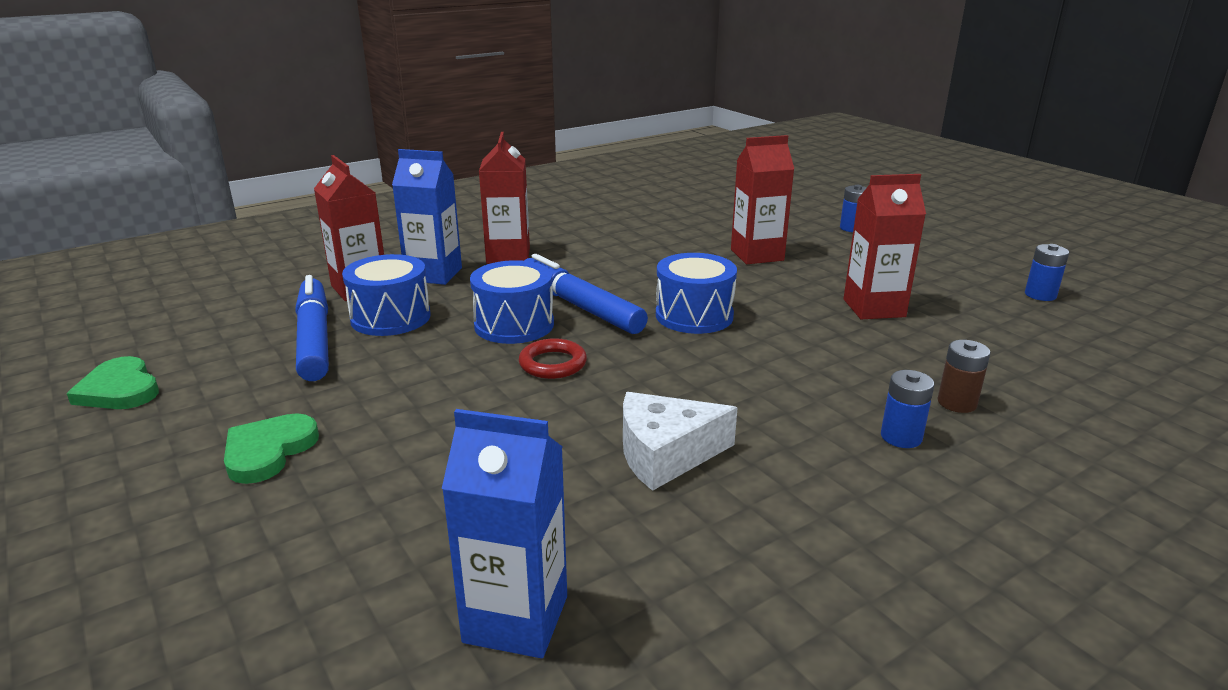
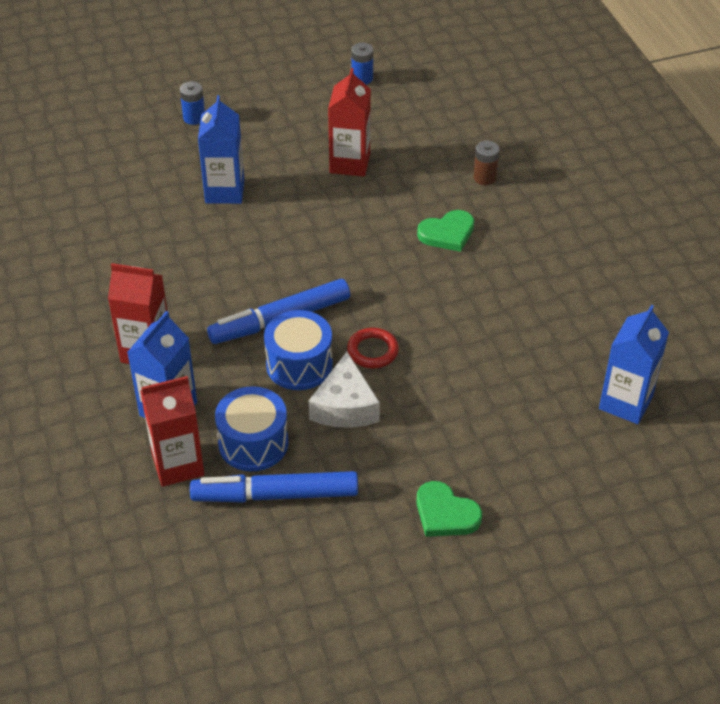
camera: 75 degrees left, 20 degrees up
green heart [66,356,159,409] -> green heart moved to [417,210,474,252]
white cheese [623,392,738,491] -> white cheese moved to [309,352,380,428]
blue drum [656,253,737,334] -> none
red carton [731,135,794,264] -> blue carton [198,95,244,204]
blue battery [881,370,934,448] -> none

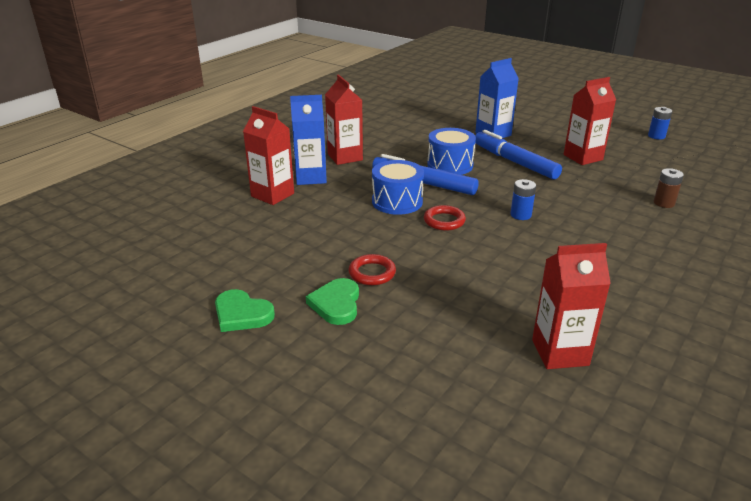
camera: 55 degrees right, 15 degrees down
blue battery [180,81,205,125] -> blue battery moved to [510,179,536,220]
blue marker [190,471,358,503] -> blue marker moved to [475,130,562,179]
blue drum [215,386,288,471] -> blue drum moved to [427,128,476,175]
white cheese [309,352,380,428] -> none
green heart [417,210,474,252] -> green heart moved to [215,289,275,332]
blue carton [599,305,669,424] -> red carton [532,243,611,369]
none -> red ring [348,254,396,285]

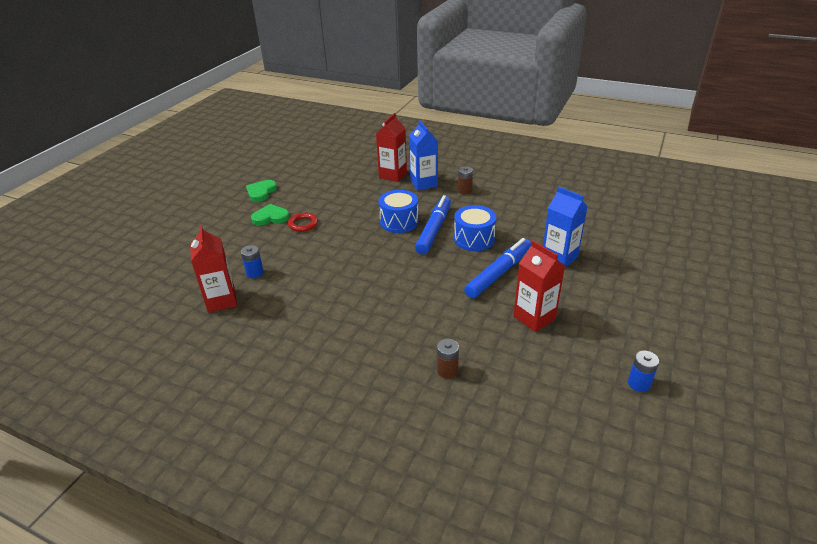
camera: 80 degrees right, 5 degrees up
red carton [325,74,363,165] -> brown battery [458,166,473,194]
red ring [424,205,466,231] -> none
blue battery [510,179,536,220] -> blue battery moved to [241,245,264,278]

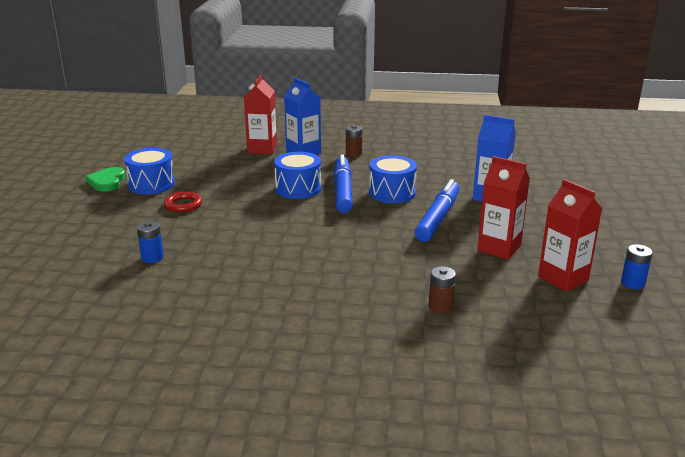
camera: 20 degrees left, 10 degrees down
red carton [190,225,237,313] -> red carton moved to [538,179,602,292]
green heart [251,204,290,225] -> none
none -> blue drum [124,148,175,195]

